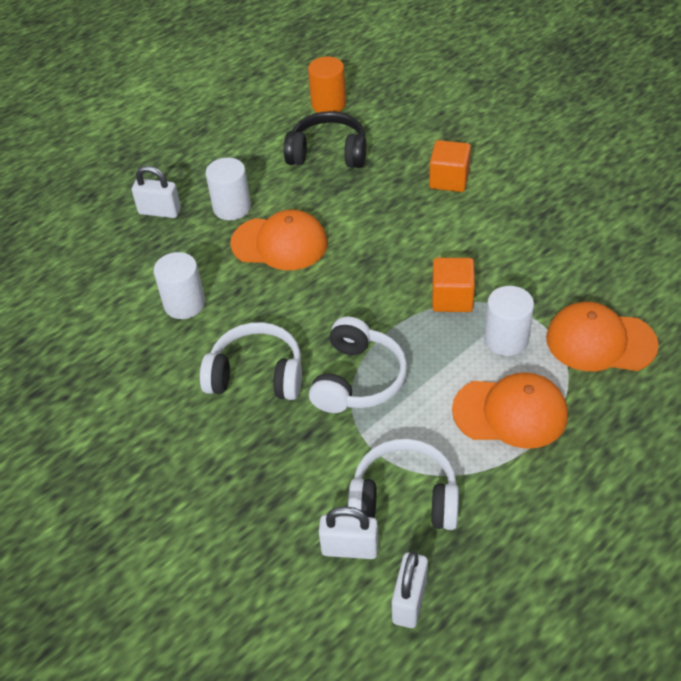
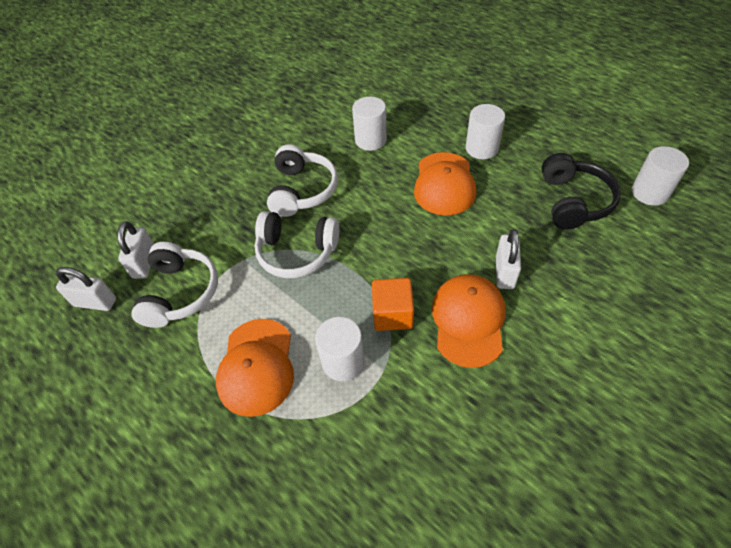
camera: 85 degrees right, 5 degrees up
white padlock [132,166,181,218] -> white padlock moved to [496,229,521,289]
orange cylinder [308,57,346,113] -> white cylinder [632,146,689,206]
orange cube [429,140,471,192] -> none
orange cap [546,302,659,371] -> orange cap moved to [432,274,506,368]

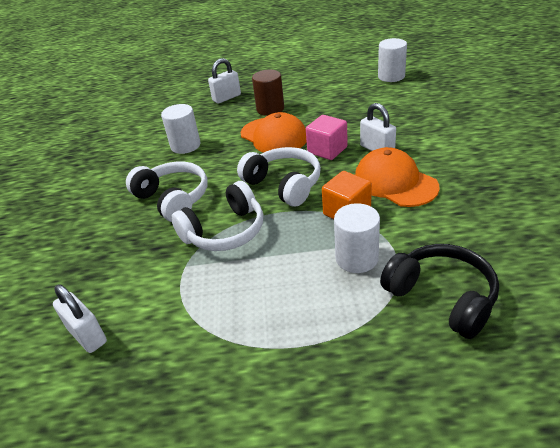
camera: 45 degrees left, 15 degrees down
white padlock [56,267,116,311] -> white padlock moved to [208,58,241,104]
white headphones [132,242,218,328] -> white headphones moved to [237,147,321,207]
orange cap [216,319,294,417] -> none
white cylinder [466,104,505,159] -> brown cylinder [252,70,284,116]
black headphones [541,153,621,229] -> black headphones moved to [380,244,499,339]
none -> pink cube [306,115,348,160]

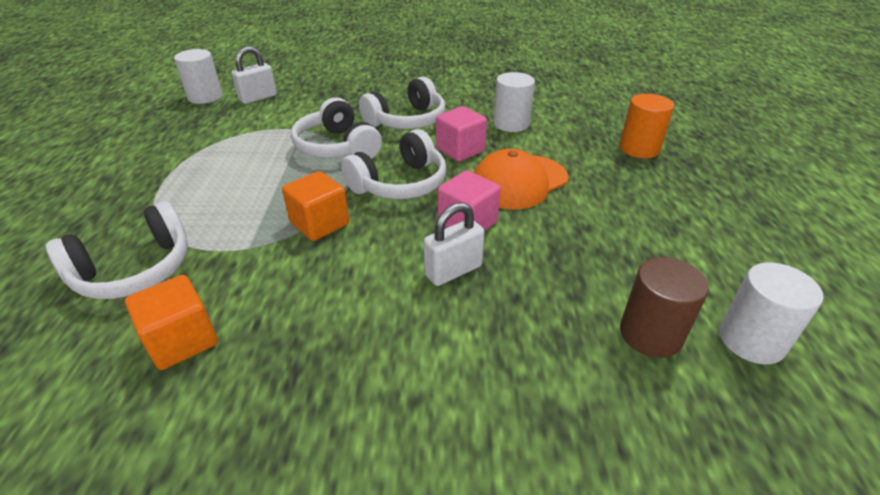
camera: 90 degrees right, 0 degrees up
white padlock [208,58,241,104] -> orange cylinder [620,94,674,158]
brown cylinder [252,70,284,116] -> brown cylinder moved to [620,257,709,358]
white cylinder [334,203,380,273] -> white cylinder moved to [174,49,222,104]
orange cap [355,147,440,207] -> none
black headphones [380,244,499,339] -> white headphones [46,201,188,299]
none -> orange cube [125,275,218,370]
none -> pink cube [436,106,487,161]

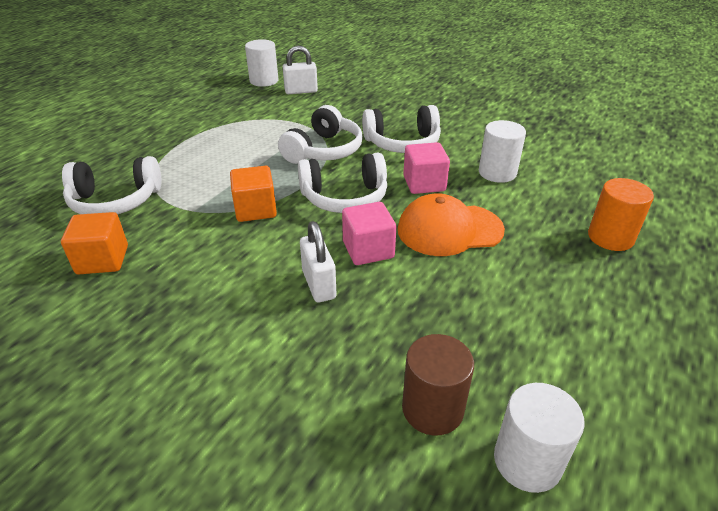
camera: 30 degrees right, 0 degrees up
white headphones [291,97,382,159] -> white headphones turned 150 degrees counterclockwise [278,105,363,164]
white padlock [423,202,485,286] -> white padlock turned 75 degrees clockwise [300,221,336,303]

